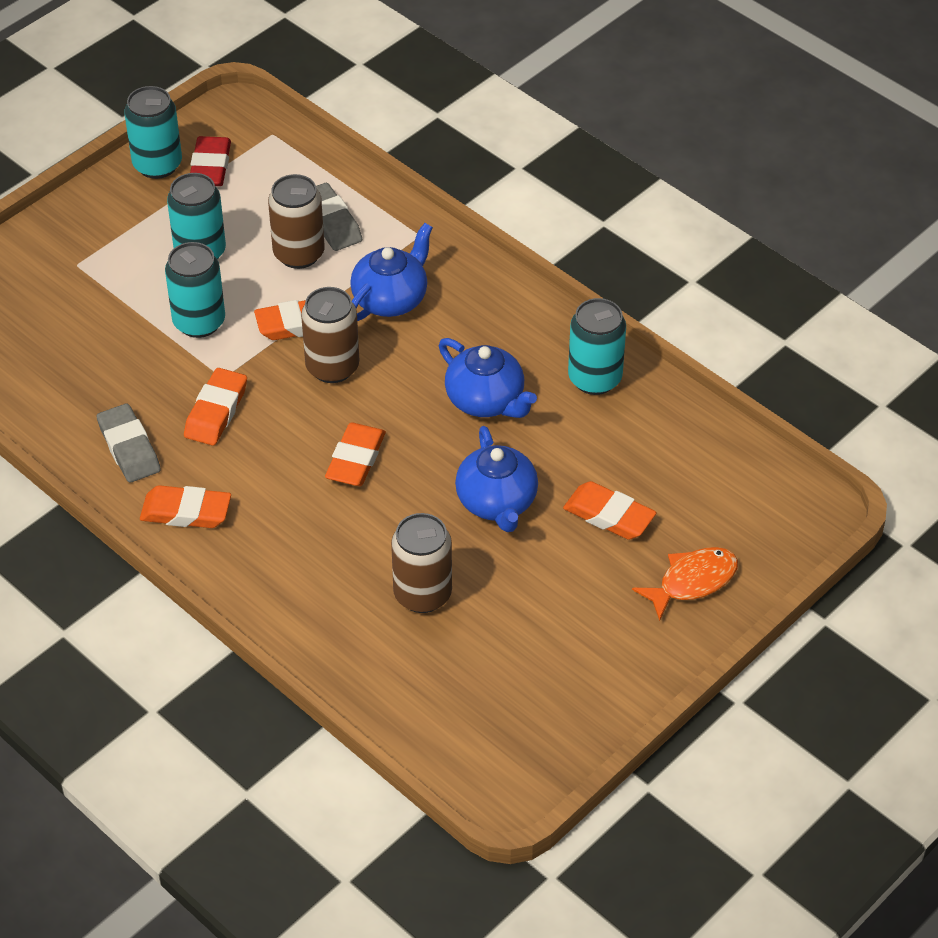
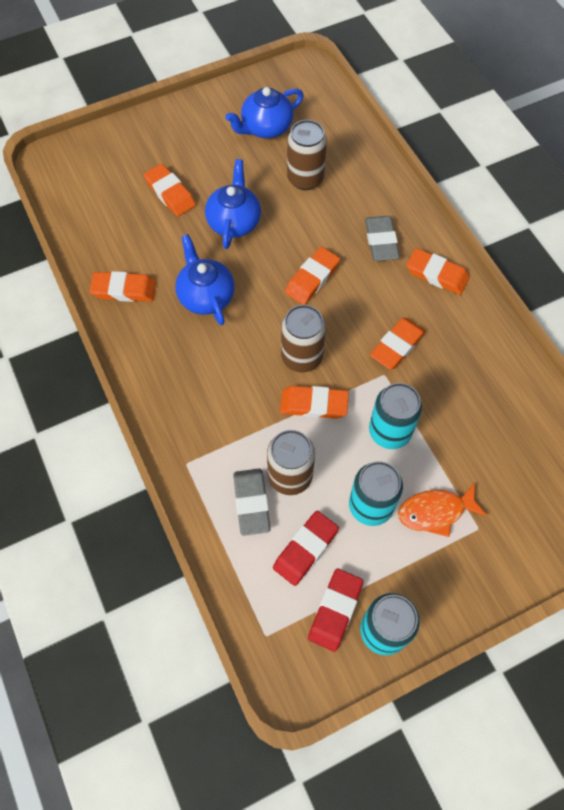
camera: 160 degrees left, 15 degrees up
grey eraser [97,403,161,483] -> grey eraser moved to [365,216,400,261]
blue teapot [350,223,433,321] -> blue teapot moved to [226,87,304,138]
turquoise can [568,298,626,395] -> orange eraser [90,271,156,302]
orange fish [632,547,738,621] -> orange fish moved to [398,482,487,537]
none -> red eraser [273,511,339,586]

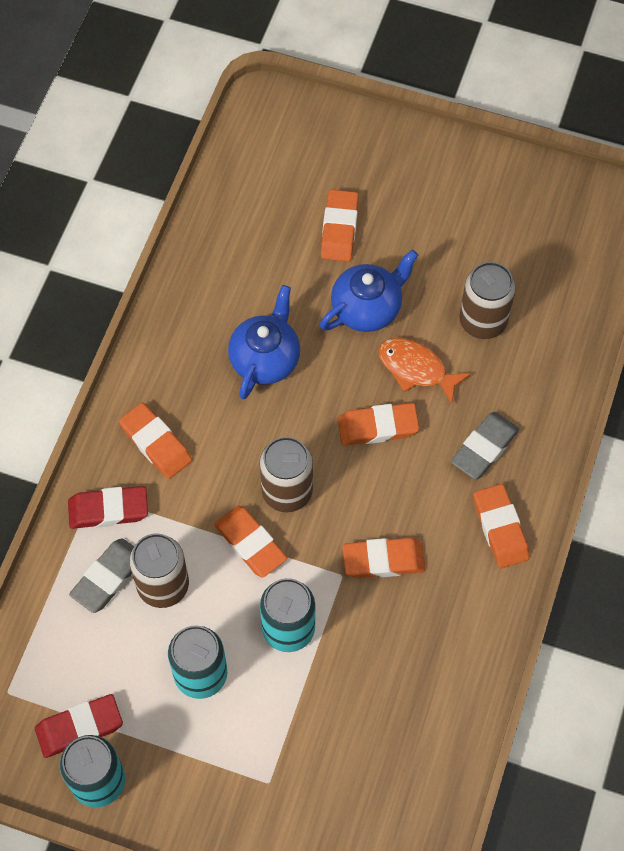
camera: 45 degrees right, 0 degrees up
orange eraser [90,271,156,302] -> orange eraser moved to [119,403,192,479]
blue teapot [226,87,304,138] -> none
red eraser [273,511,339,586] -> red eraser moved to [68,486,148,529]
orange fish [398,482,487,537] -> orange fish moved to [378,338,471,405]

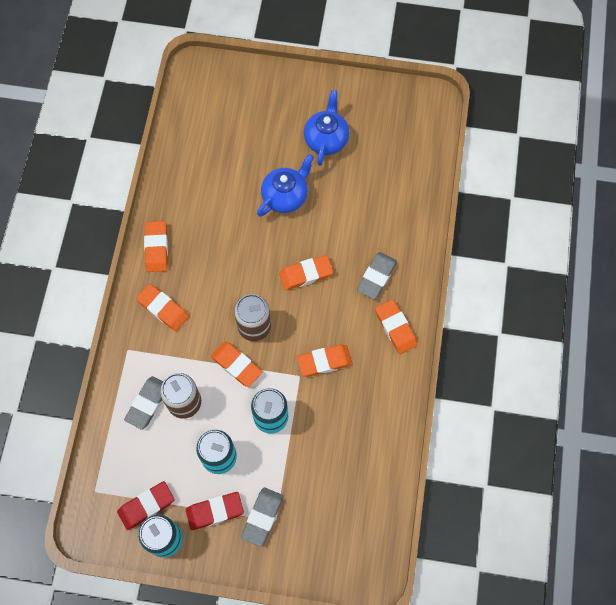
camera: 10 degrees left, 5 degrees up
red eraser [68,486,148,529] -> red eraser moved to [186,492,244,530]
blue teapot [228,285,300,399] -> blue teapot moved to [304,90,350,166]
orange eraser [321,190,359,262] -> orange eraser moved to [144,221,168,272]
orange fish [378,338,471,405] -> none
brown can [459,262,516,339] -> none
none -> grey eraser [241,487,283,547]

